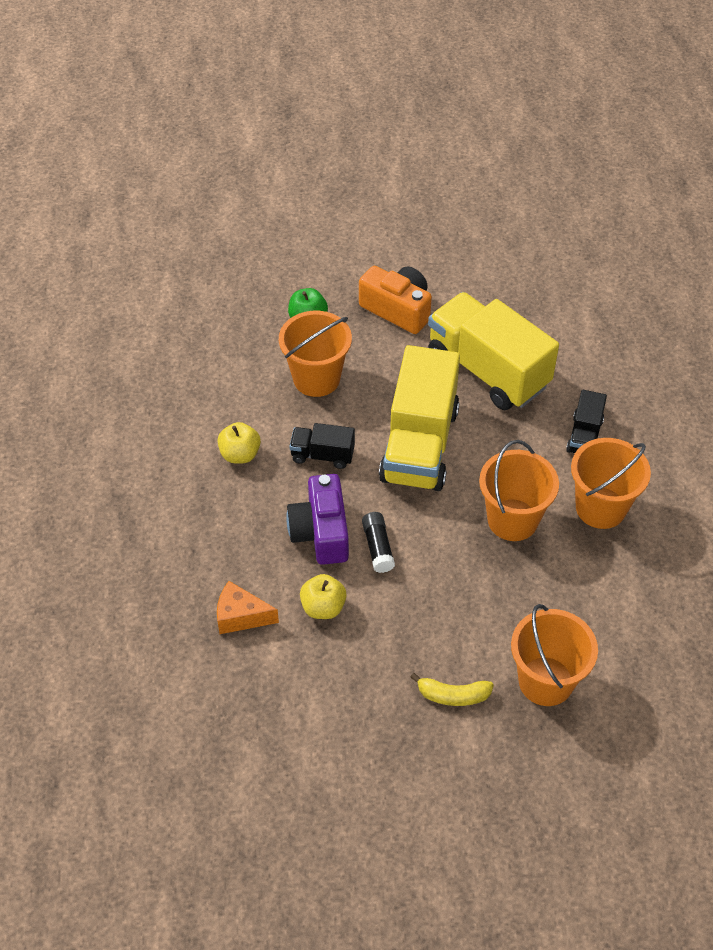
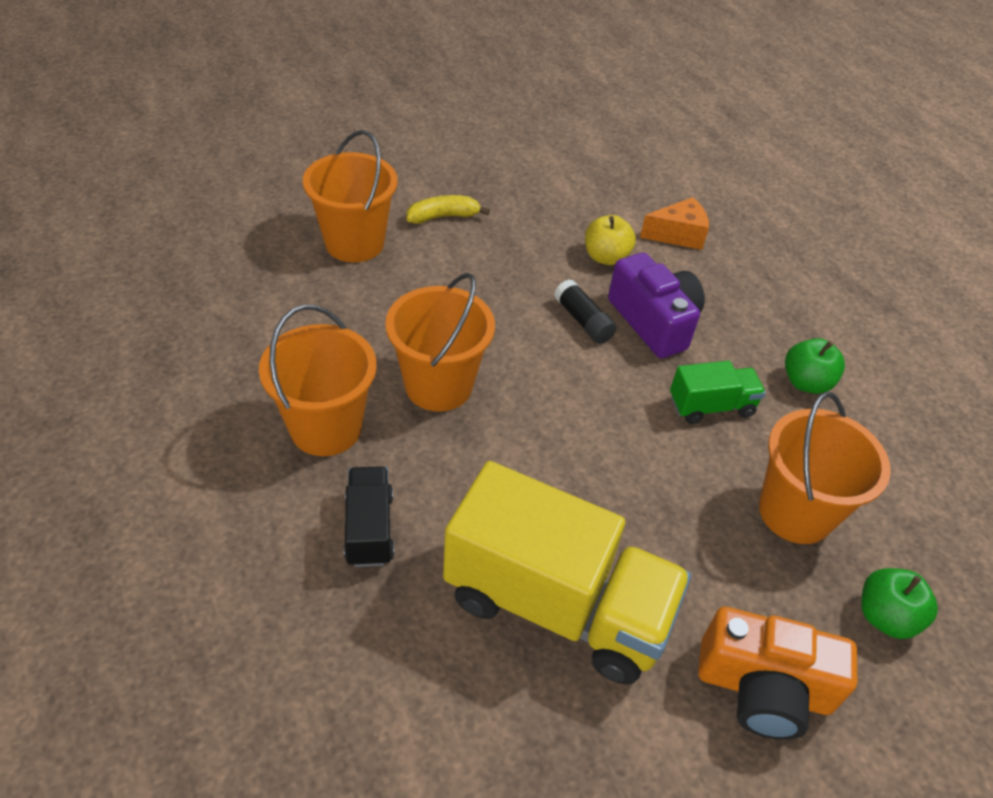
camera: 155 degrees right, 5 degrees down
yellow apple [217,422,261,463] -> green apple [785,338,845,394]
black truck [289,423,355,469] -> green truck [670,361,766,424]
yellow truck [379,345,460,491] -> none

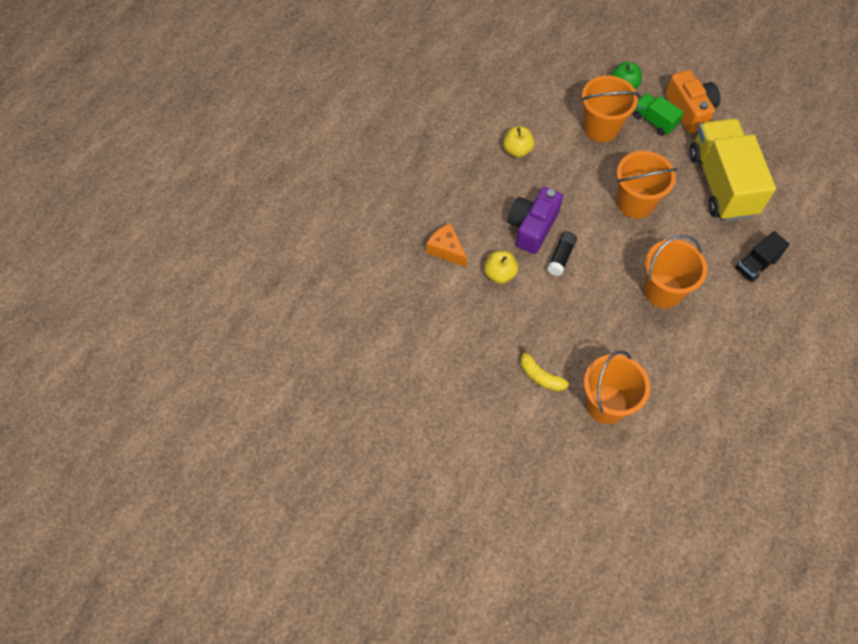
camera: 120 degrees left, 15 degrees up
orange bucket [259,305,377,456] -> orange bucket moved to [617,151,678,219]
green truck [670,361,766,424] -> green truck moved to [633,93,684,136]
green apple [785,338,845,394] -> yellow apple [503,127,535,158]

